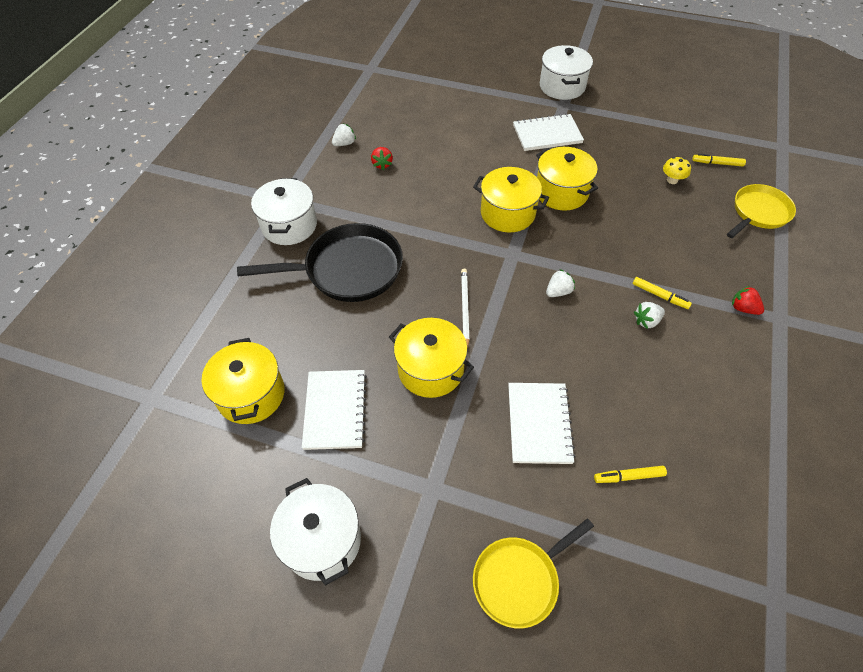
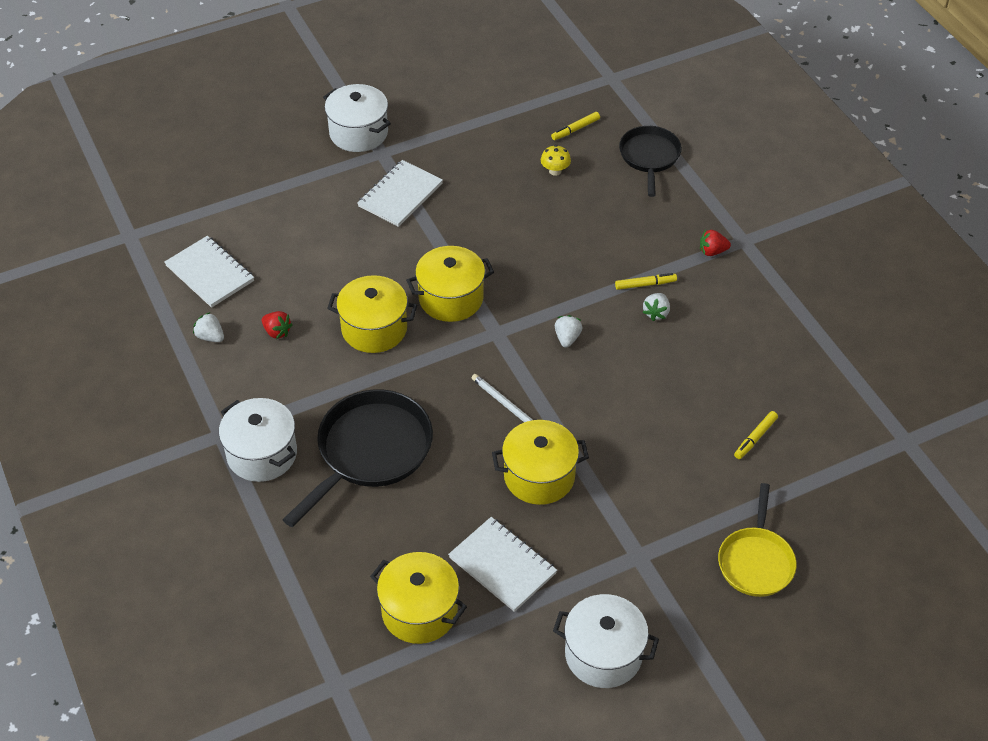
camera: 45 degrees left, 5 degrees down
white strawberry [332,123,356,146] -> white strawberry turned 60 degrees counterclockwise [193,312,224,342]
white notebook [508,383,576,464] -> white notebook moved to [164,236,254,308]
yellow pot [536,147,598,210] -> yellow pot moved to [327,275,417,353]
yellow pan [727,184,796,238] -> black pan [619,126,682,197]

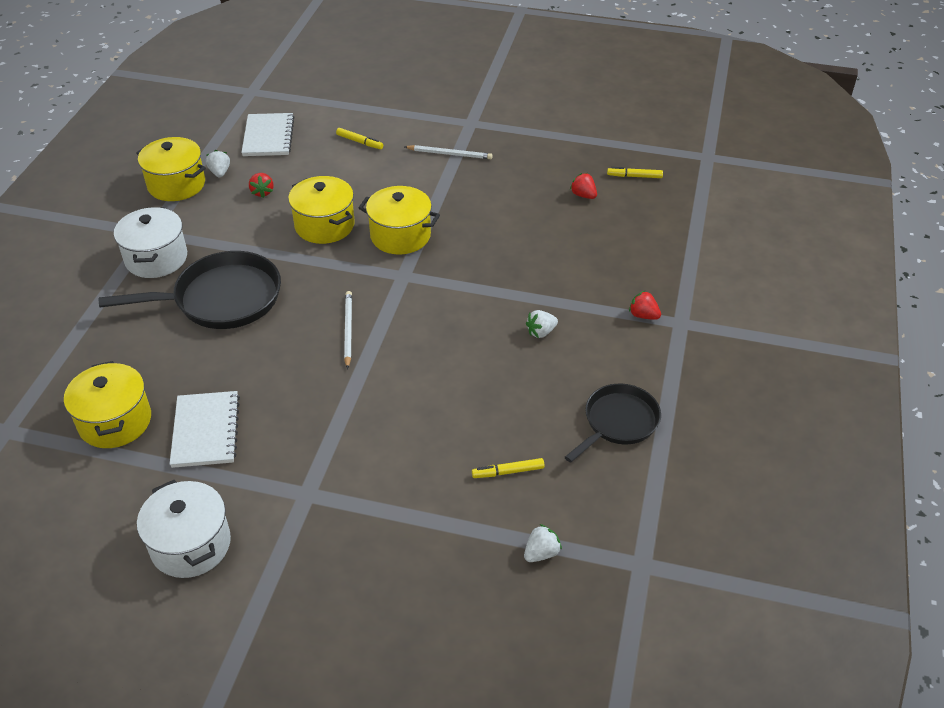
camera: 40 degrees right, 5 degrees down
white pot [323,84,391,152] -> none
white notebook [357,160,443,227] -> white pencil [405,145,493,159]
yellow pot [492,420,589,505] -> yellow pot moved to [136,137,206,201]
yellow mushroom [541,145,571,176] -> red strawberry [570,173,597,199]
white strawberry [555,315,583,348] -> white strawberry moved to [524,524,562,562]
yellow marker [615,273,677,290] -> yellow marker moved to [336,128,383,149]
black pan [619,126,682,197] -> black pan moved to [565,384,661,463]
yellow pan [718,483,797,597] -> none

